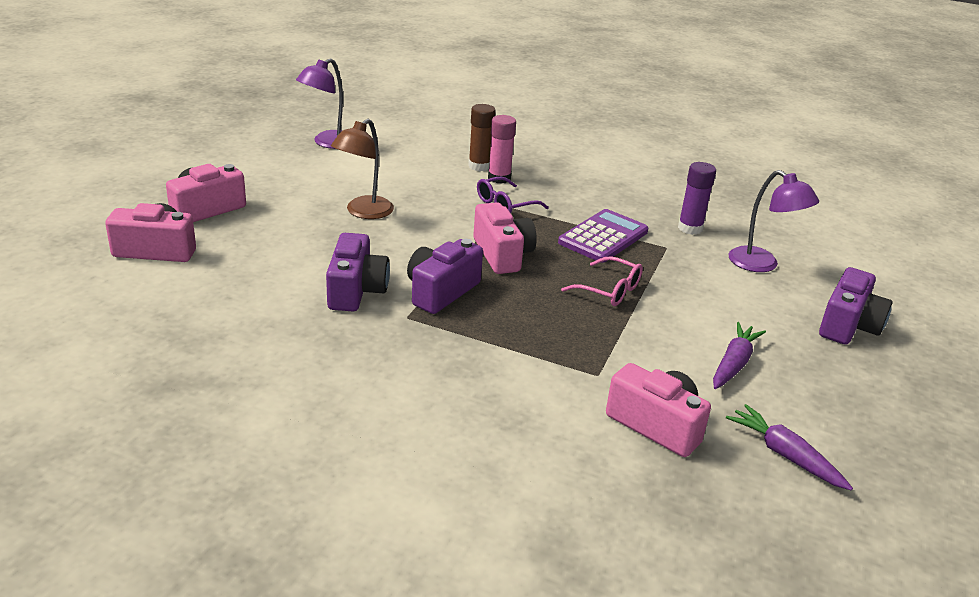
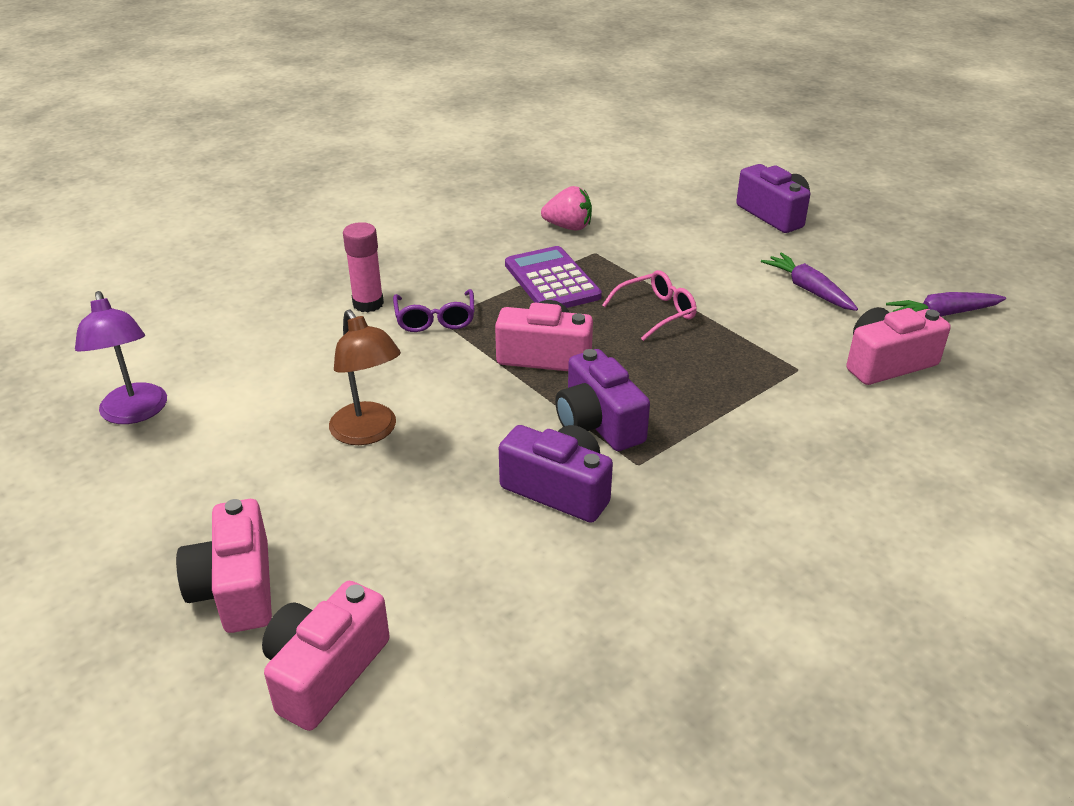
camera: 60 degrees left, 5 degrees up
brown glue stick [468,104,496,171] -> none
purple glue stick [678,162,716,235] -> pink strawberry [541,186,592,231]
purple lamp [729,170,819,272] -> none

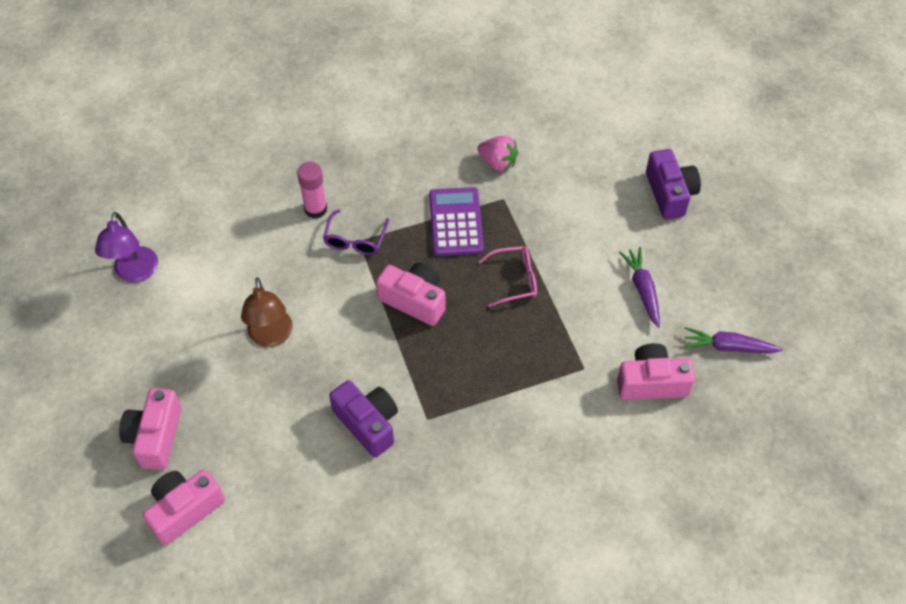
camera: 20 degrees right, 20 degrees up
purple camera [555,349,650,451] -> none

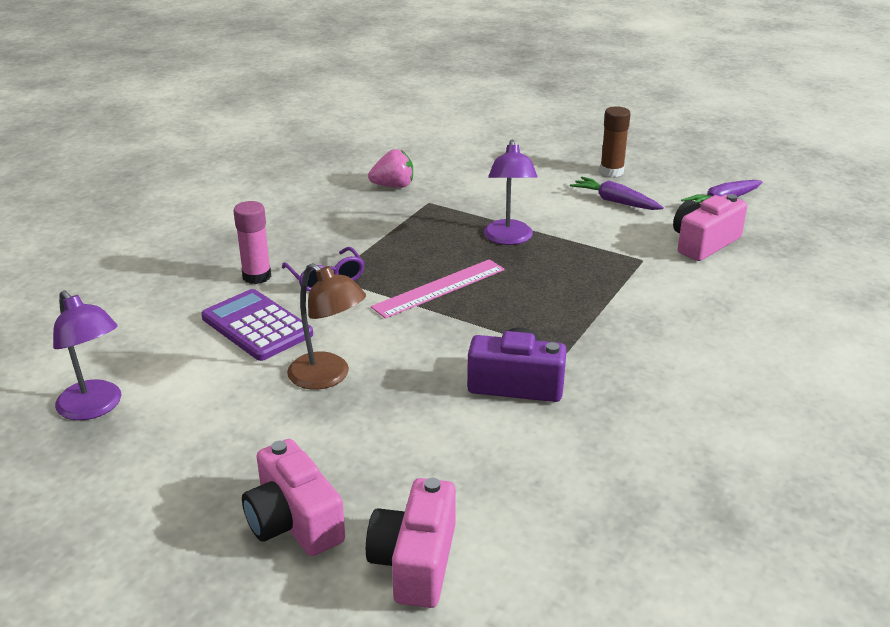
camera: 40 degrees left, 25 degrees down
pink camera [376,263,446,326] -> pink ruler [371,259,505,319]
purple calculator [429,187,484,256] -> purple calculator moved to [201,289,313,361]
pink glasses [478,246,537,307] -> purple lamp [484,139,537,245]
purple camera [646,149,701,220] -> none
none -> brown glue stick [600,106,631,177]

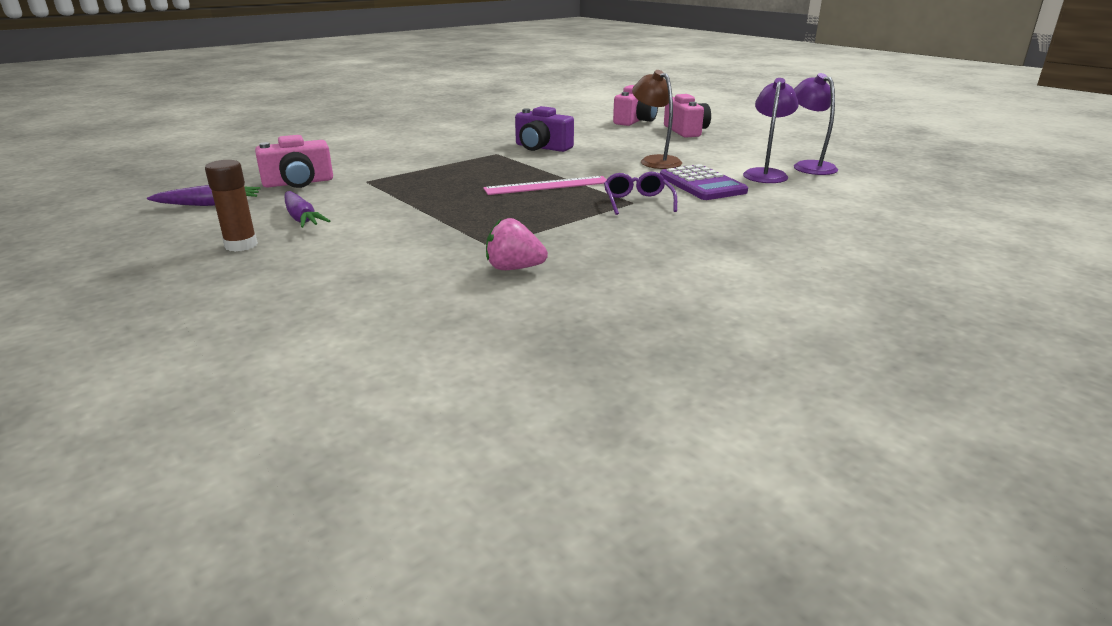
camera: 160 degrees left, 5 degrees down
pink glue stick [233,201,271,284] -> none
purple lamp [484,139,537,245] -> purple lamp moved to [743,78,799,183]

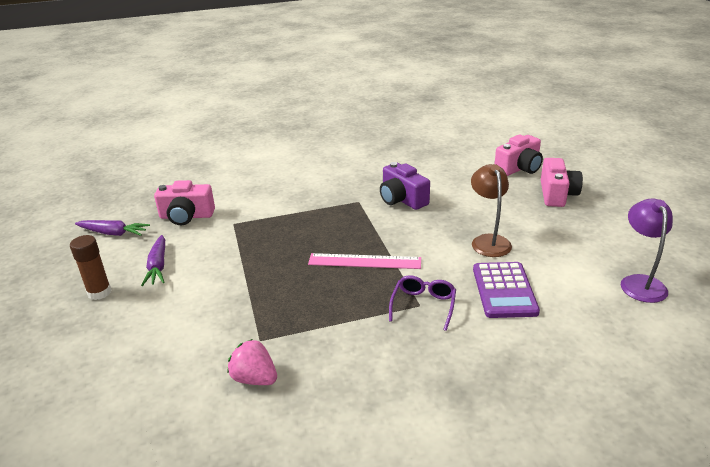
camera: 25 degrees right, 5 degrees up
purple lamp [743,78,799,183] -> none

